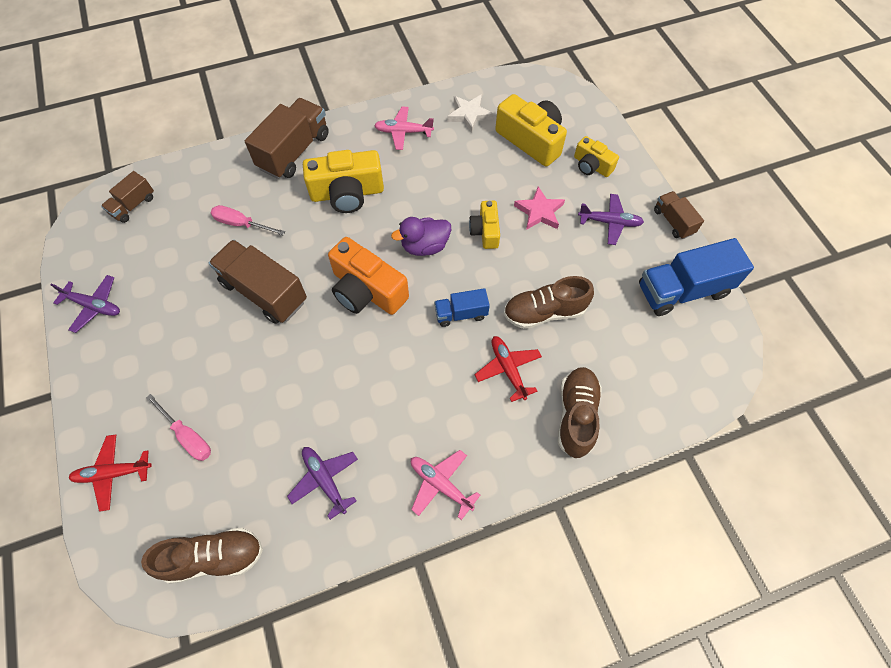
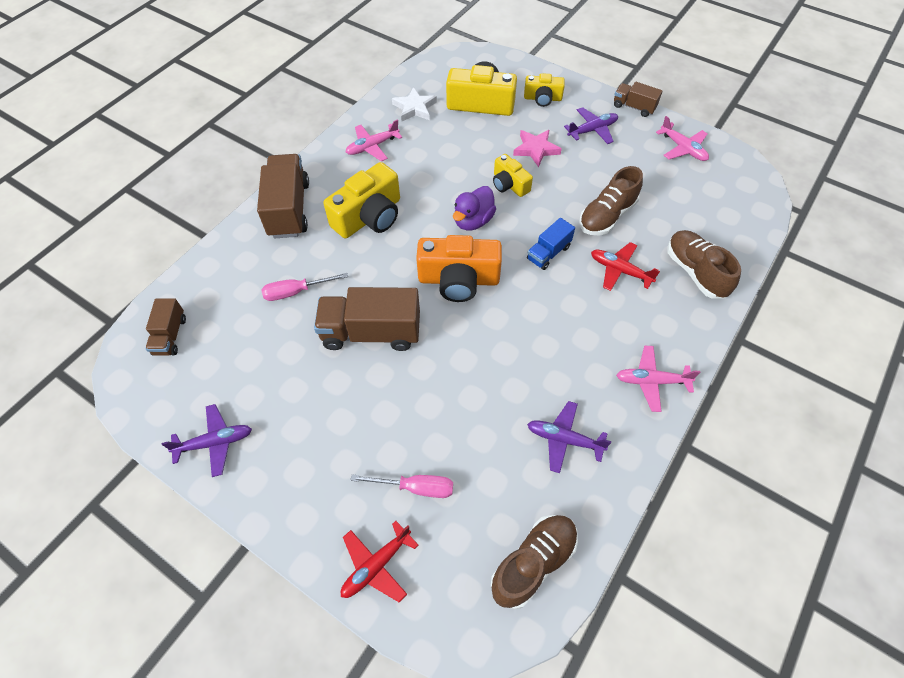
camera: 35 degrees left, 5 degrees down
blue truck [639,238,754,316] -> pink plane [656,116,709,161]

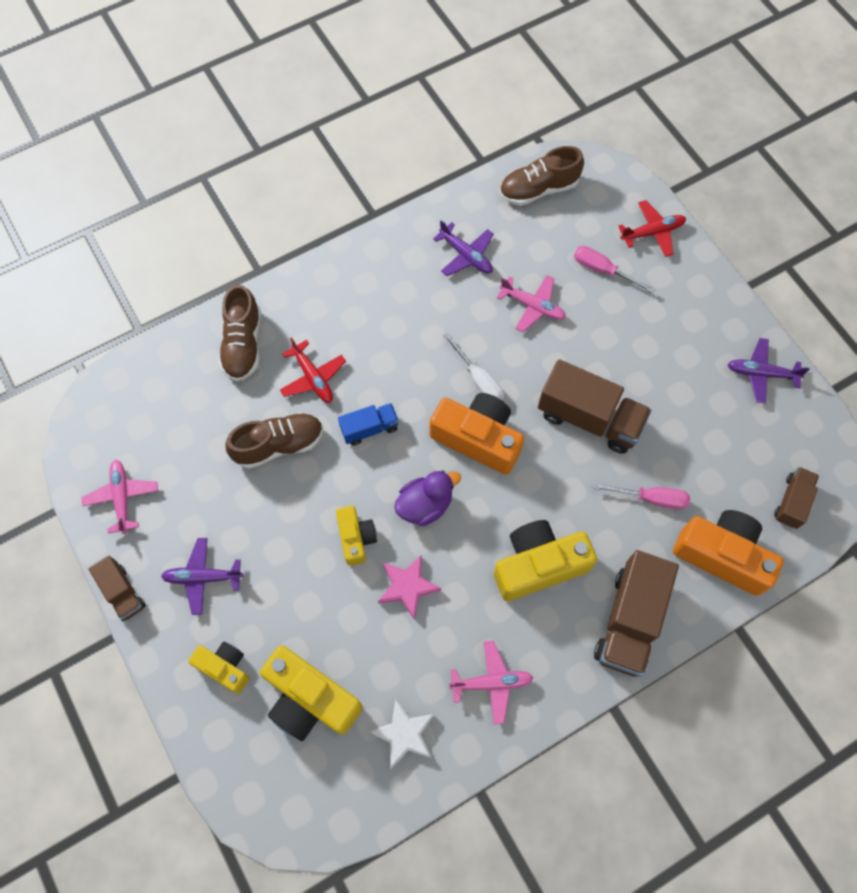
camera: 155 degrees left, 10 degrees up
pink star [513,130,562,167] -> pink star moved to [378,555,441,620]
pink plane [616,346,700,412] -> pink plane moved to [497,275,566,332]
none -> white screwdriver [443,333,504,400]
none -> orange camera [673,510,784,596]

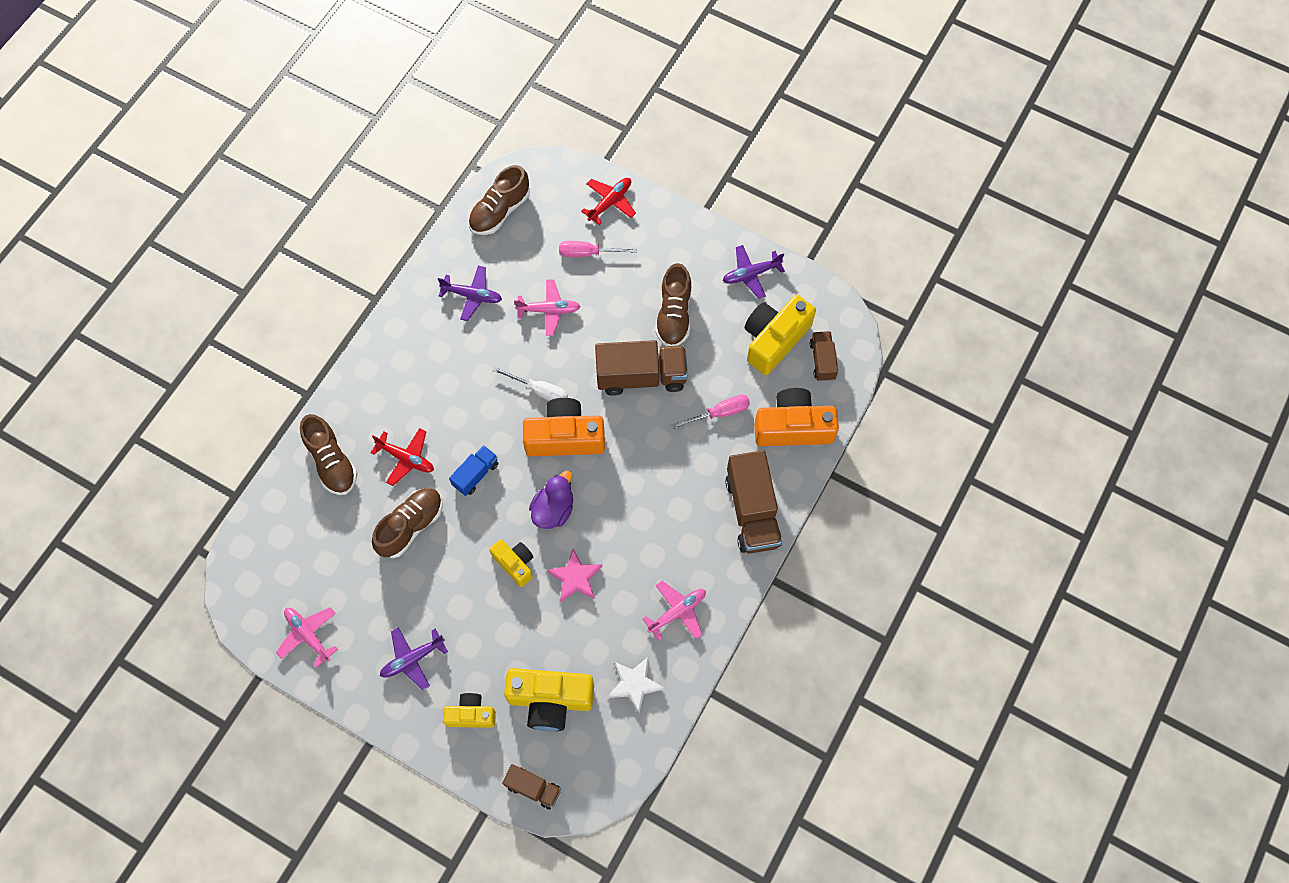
camera: 30 degrees left, 0 degrees up
brown truck [88,556,146,621] -> brown truck moved to [502,764,561,810]
yellow camera [494,520,597,601] -> yellow camera moved to [744,295,816,375]
none -> brown shoe [655,263,691,346]

